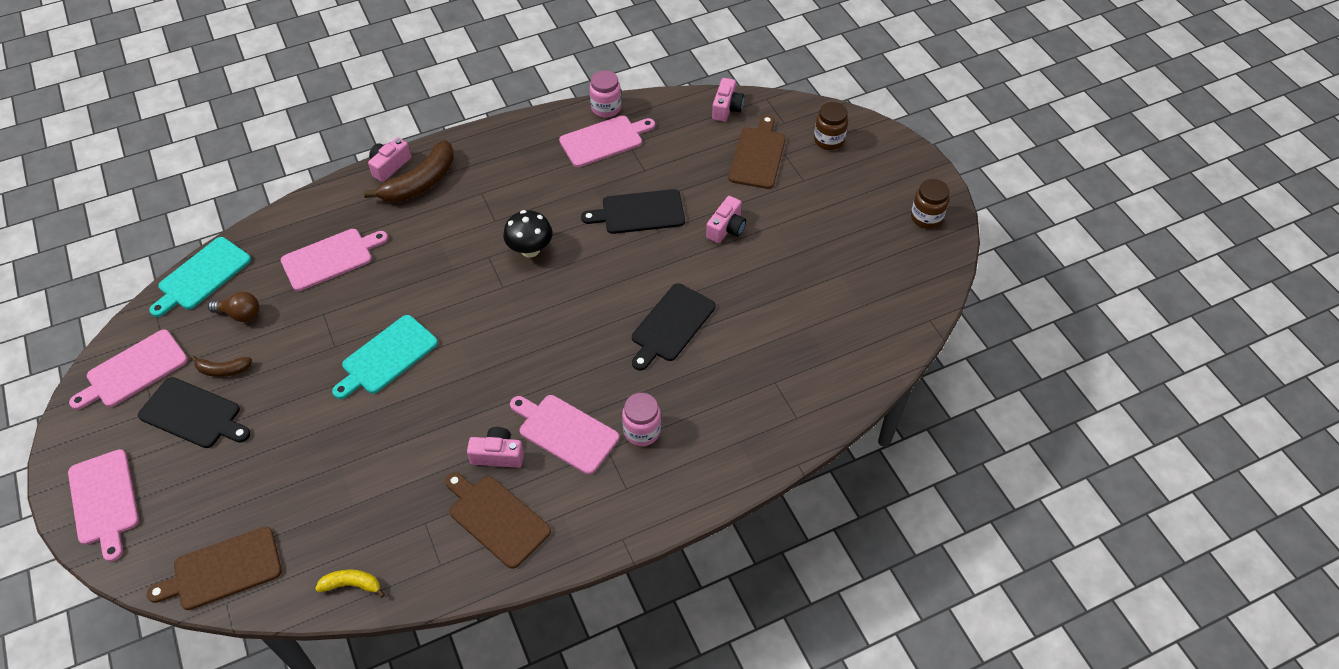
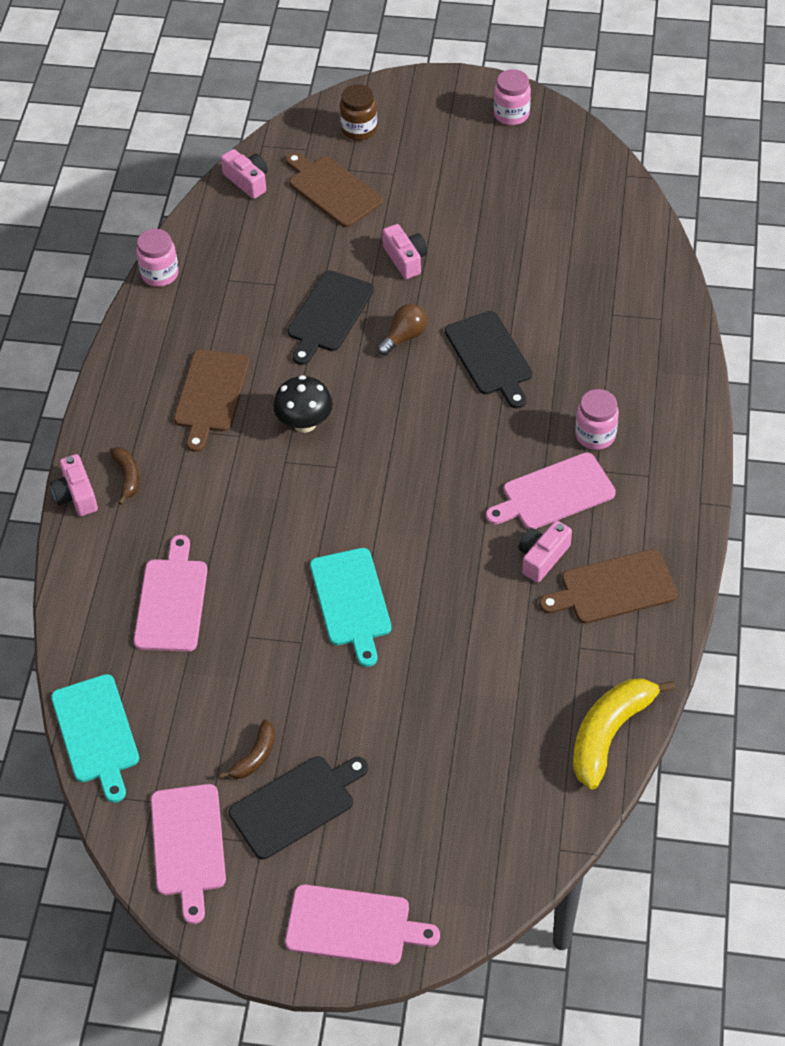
camera: 55 degrees left, 0 degrees up
brown cutting board [147,527,282,610] -> brown cutting board moved to [174,350,249,452]
brown light bulb [208,292,259,322] -> brown light bulb moved to [377,304,427,356]
yellow banana [315,569,385,598] -> yellow banana [573,678,675,789], size x1.91
brown banana [364,140,454,203] -> brown banana [110,447,139,505], size x0.52
pink cutting board [559,115,655,167] -> none
brown jar [911,179,949,229] -> pink jar [494,69,531,125]

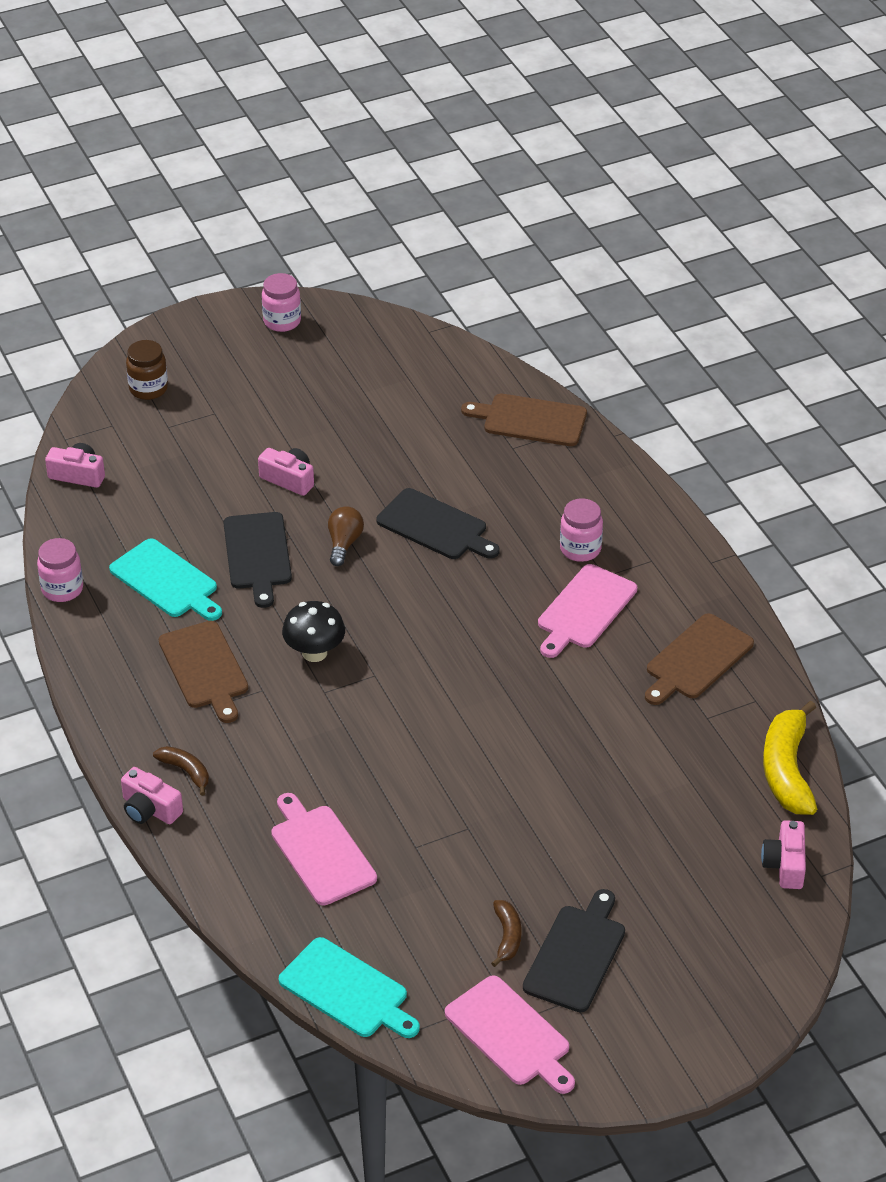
camera: 35 degrees left, 10 degrees down
pink cutting board [285,885,440,965] -> none
brown cutting board [286,152,383,227] -> brown cutting board moved to [461,394,587,446]
turquoise cutting board [310,548,391,667] -> turquoise cutting board moved to [109,539,222,621]
pink camera [518,520,572,582] -> pink camera moved to [761,820,806,889]

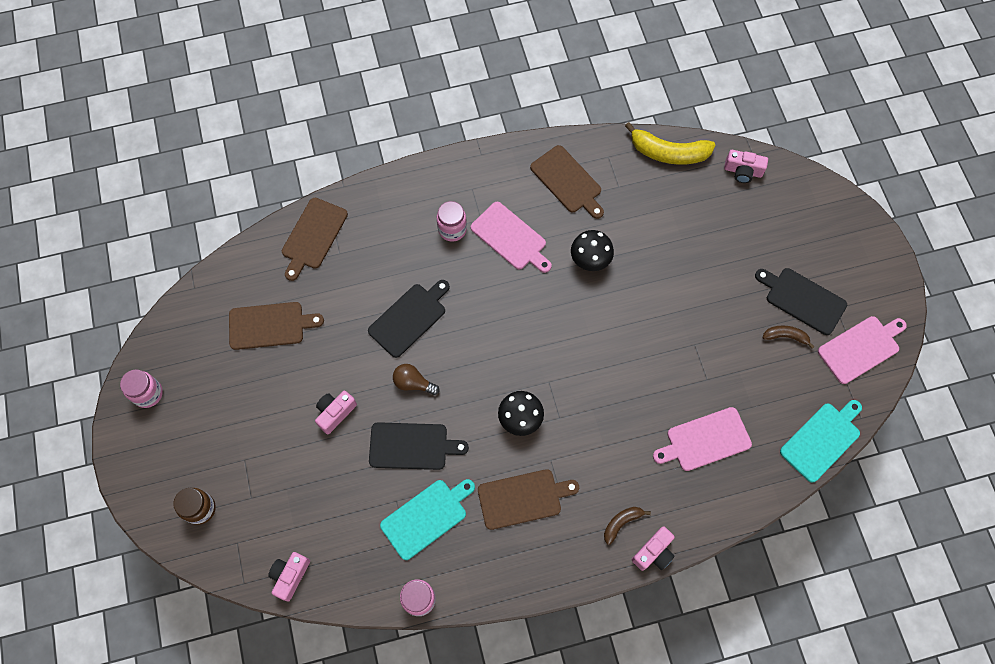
camera: 80 degrees left, 25 degrees up
none -> brown cutting board [229,302,324,350]
none -> black mushroom [571,230,614,271]

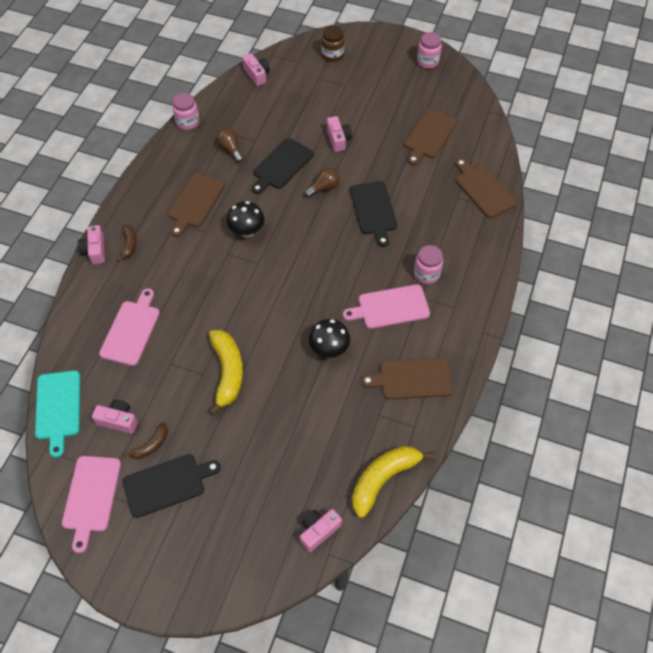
camera: 125 degrees right, 10 degrees down
turquoise cutting board [380,479,475,560] -> brown light bulb [217,128,244,162]
none -> pink camera [92,400,138,434]
none -> yellow banana [209,330,243,415]

